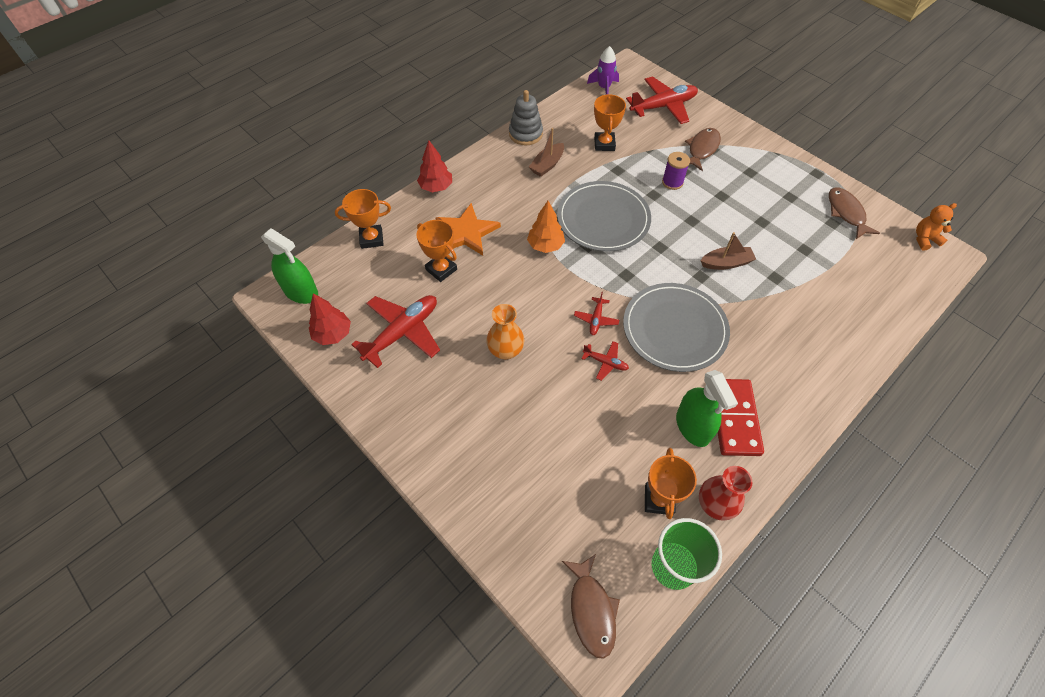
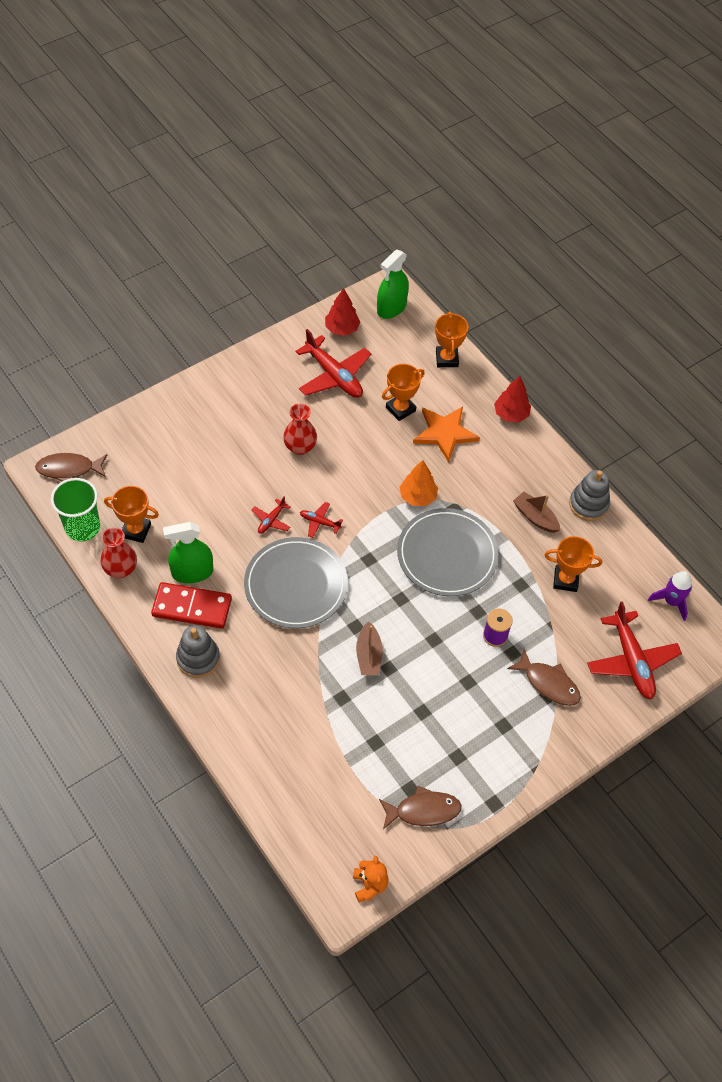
camera: 95 degrees right, 0 degrees up
orange vase [486,304,524,359] -> red vase [283,404,317,455]
none -> grey stacking toy [176,625,220,678]

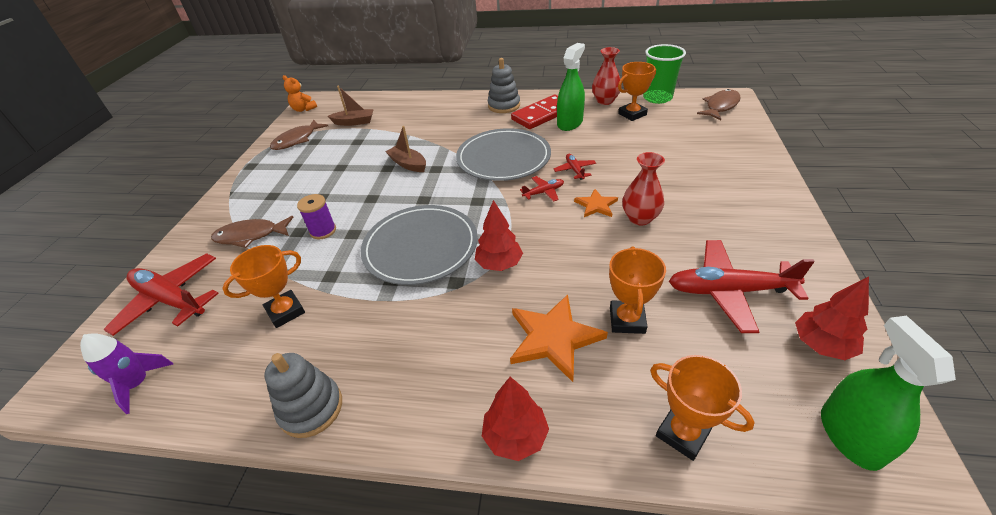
camera: 140 degrees right, 15 degrees down
orange tree [400,460,438,506] -> red tree [475,200,523,271]
brown boat [513,492,560,533] -> brown boat moved to [328,86,374,126]
none -> orange star [574,189,618,217]

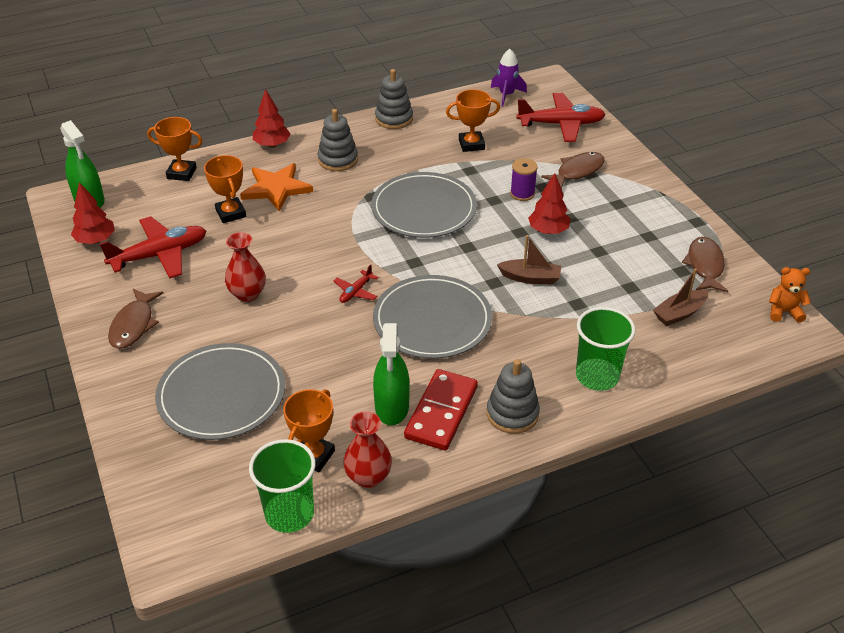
camera: 145 degrees right, 0 degrees up
orange trophy [222,245,305,328] -> orange trophy turned 60 degrees clockwise [446,89,500,152]
red tree [475,200,523,271] -> red tree moved to [528,173,571,234]
red plane [553,154,596,180] -> none
orange star [574,189,618,217] -> none
brown fish [697,89,741,120] -> brown fish moved to [108,289,163,349]
none -> grey plate [155,343,285,440]
none -> grey stacking toy [318,109,358,171]
none -> green cup [576,307,635,391]

